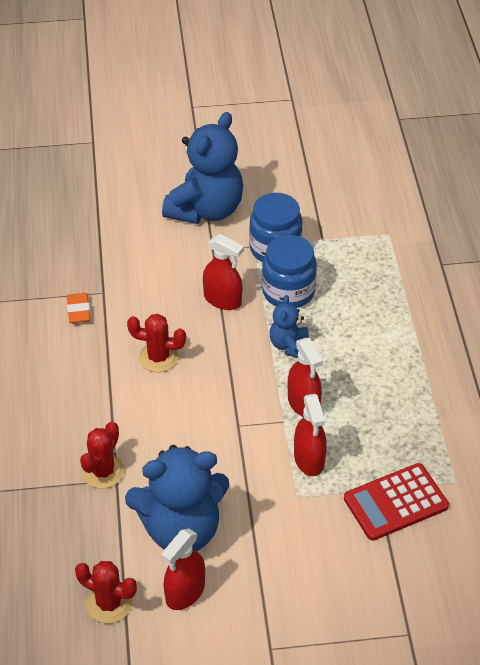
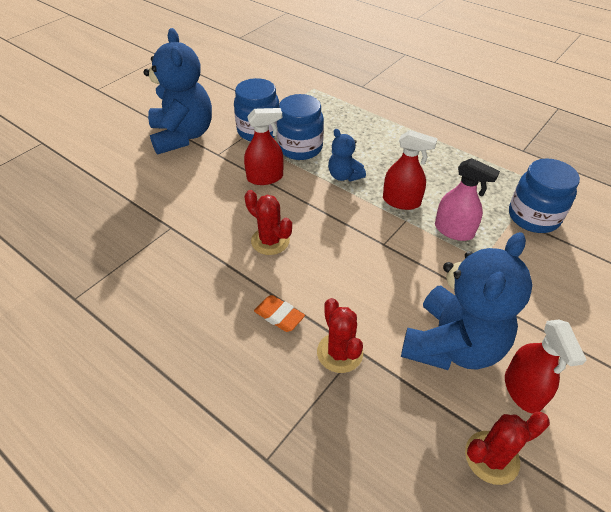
camera: 45 degrees left, 0 degrees up
orange eraser [67,293,90,323] -> orange eraser moved to [254,295,305,332]
red cactus [127,314,186,372] -> red cactus turned 75 degrees clockwise [245,190,292,255]
red spray bottle [294,394,327,476] -> pink spray bottle [435,158,500,241]
red calculator [344,463,449,541] -> blue jar [509,158,580,233]

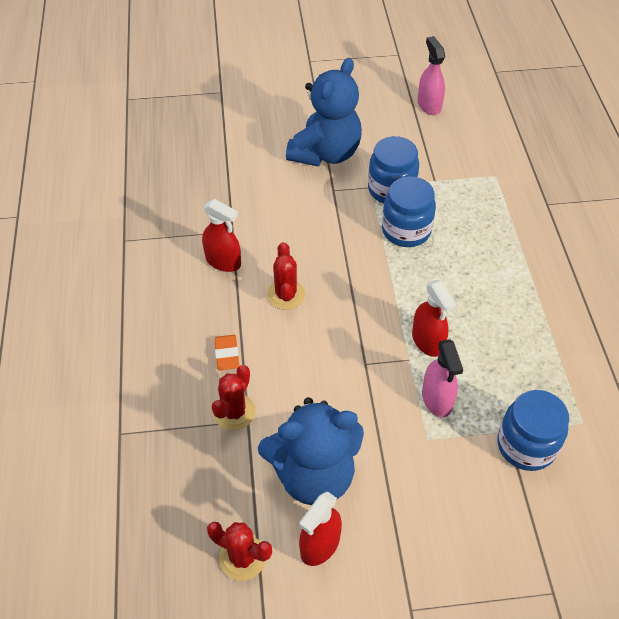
camera: 45 degrees right, 5 degrees up
red spray bottle [244,108,284,185] -> red spray bottle moved to [202,199,241,272]
blue teddy bear [328,129,366,182] -> none
none -> pink spray bottle [418,36,445,115]

